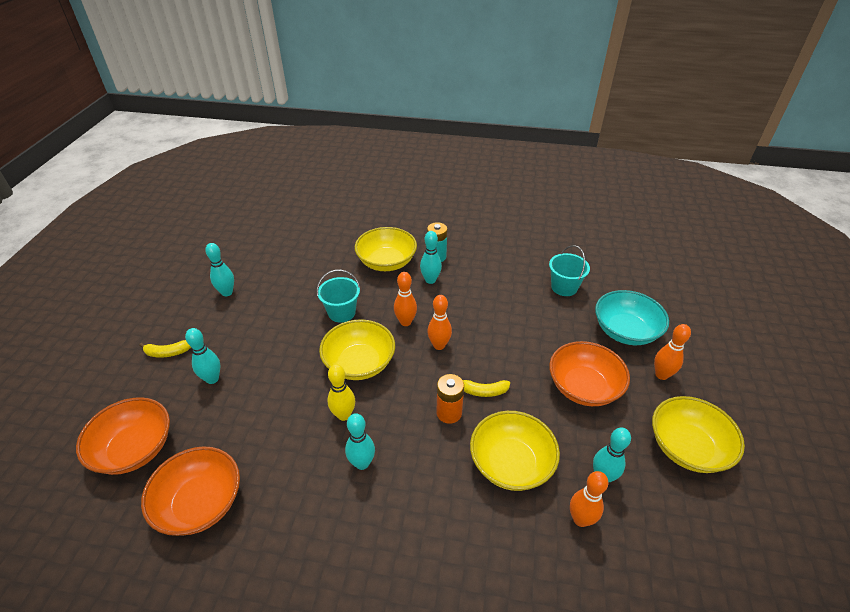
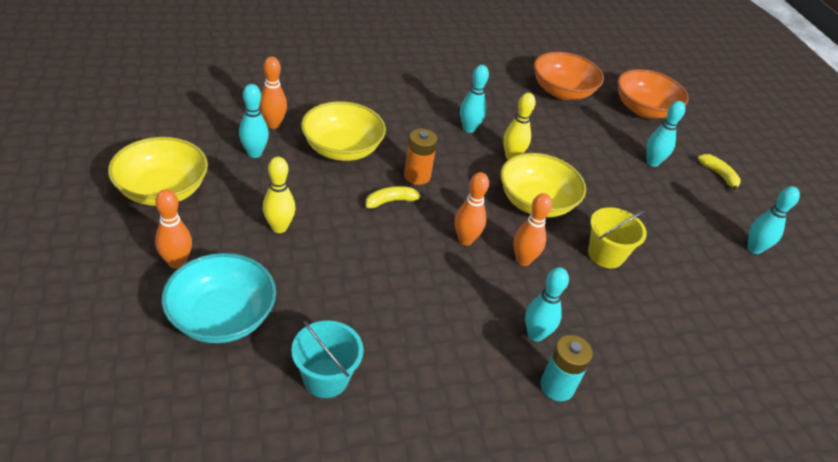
camera: 150 degrees right, 0 degrees up
yellow banana [139,340,191,358] -> yellow banana turned 90 degrees clockwise [698,154,741,192]
turquoise bucket [317,269,360,323] -> yellow bucket [588,207,647,268]
yellow bowl [355,227,417,271] -> none
orange bowl [549,341,630,406] -> yellow bowling pin [263,157,295,233]

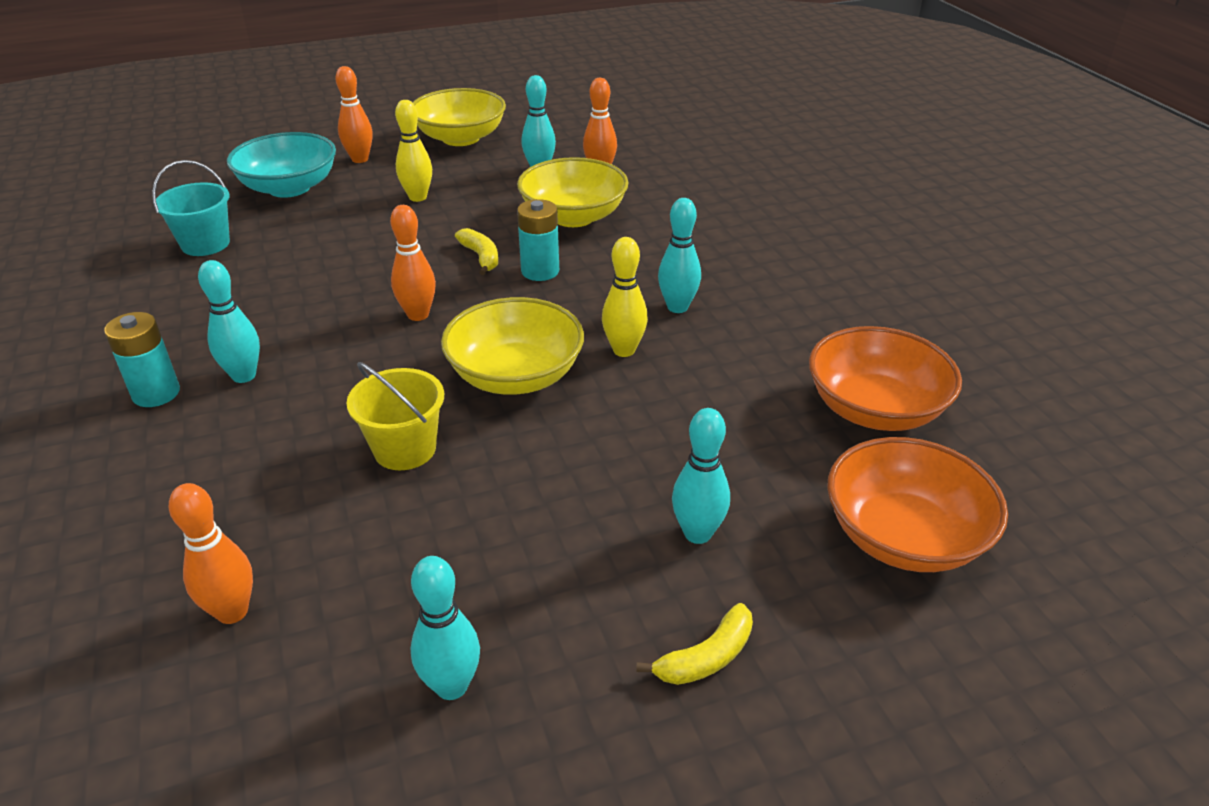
camera: 90 degrees right, 5 degrees down
orange battery [404,129,438,185] -> turquoise battery [517,199,559,281]
orange bowling pin [513,193,552,266] -> orange bowling pin moved to [169,483,253,624]

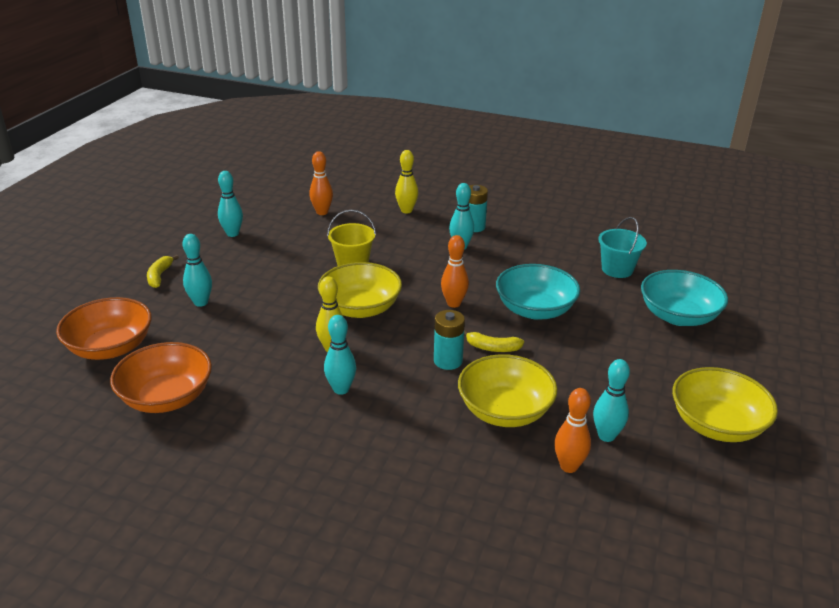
camera: 130 degrees right, 5 degrees down
orange bowling pin [335,66,373,163] -> none
yellow bowling pin [395,100,432,202] -> yellow bowling pin moved to [395,150,418,213]
none -> turquoise bowl [496,264,580,320]

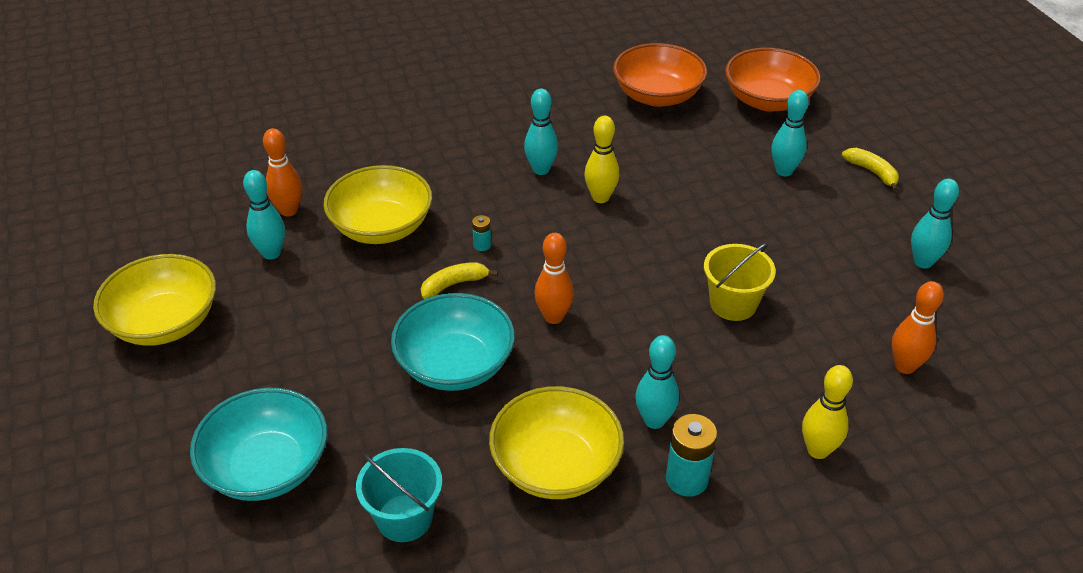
camera: 140 degrees right, 10 degrees up
yellow bowl [318,262,402,318] -> yellow bowl moved to [489,386,624,499]
turquoise battery [434,310,465,370] -> turquoise battery [472,215,491,251], size x0.51

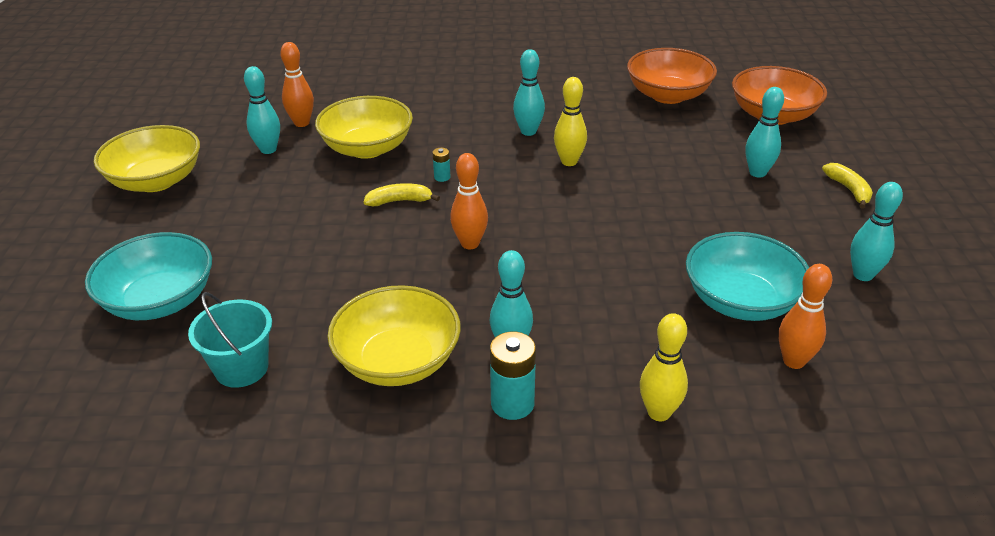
camera: 20 degrees right, 5 degrees down
turquoise bowl [391,293,515,391] -> turquoise bowl moved to [686,232,809,321]
yellow bucket [704,242,776,321] -> none

